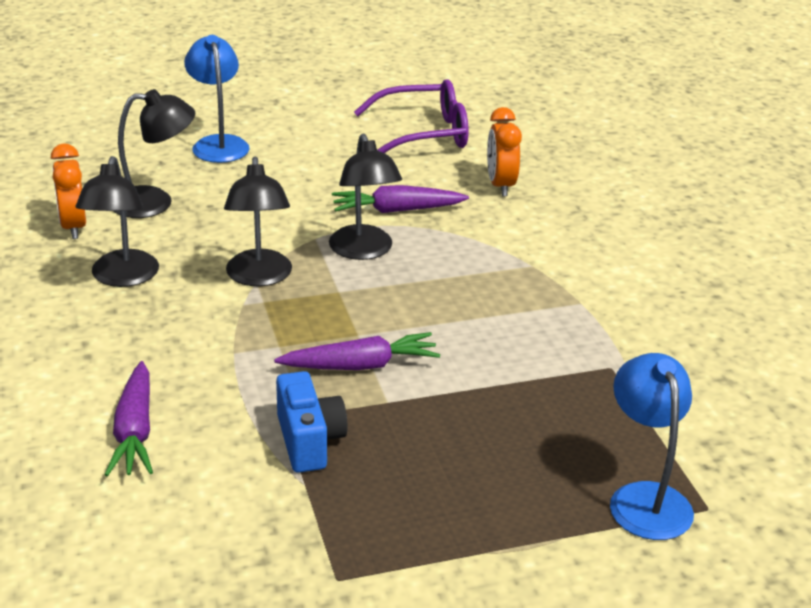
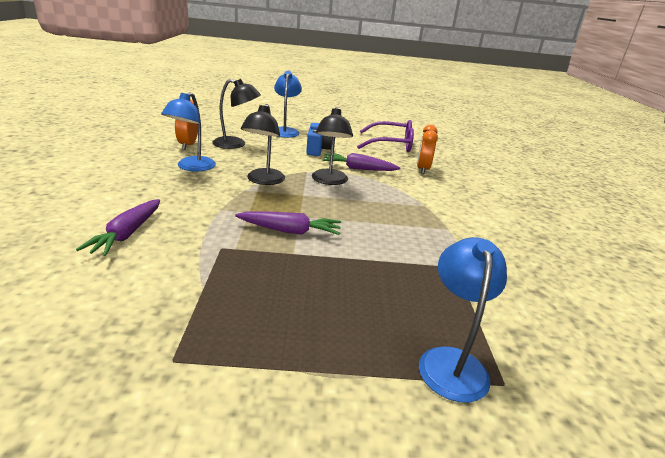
camera: 15 degrees right, 5 degrees down
black lamp [76,156,159,287] -> blue lamp [161,92,216,172]
blue camera [276,371,348,473] -> blue camera moved to [306,123,332,156]

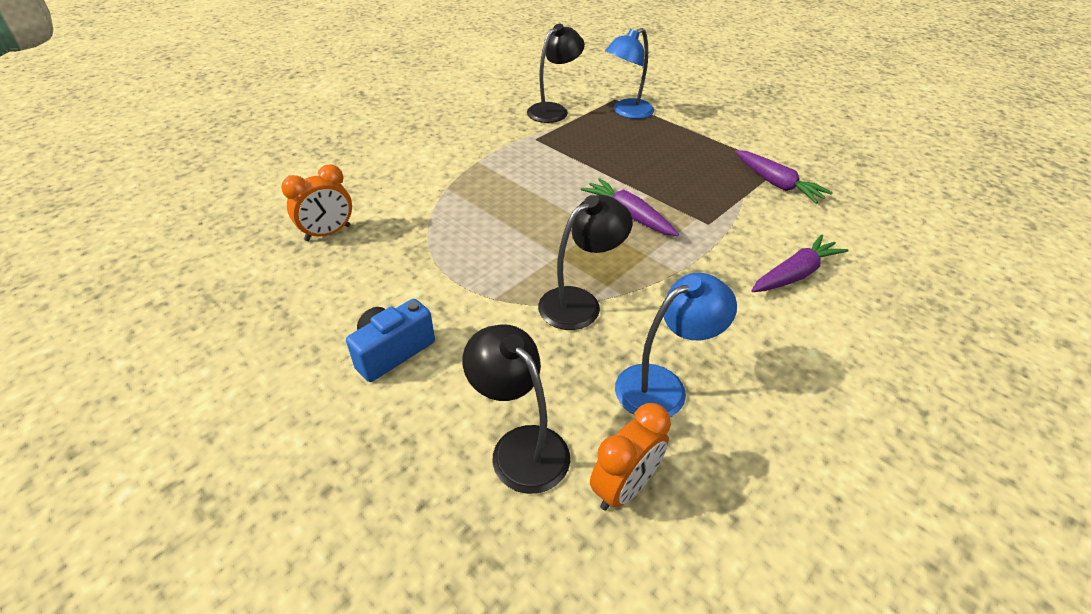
camera: 135 degrees left, 15 degrees up
blue lamp [274,71,302,138] -> none
black lamp [312,107,353,185] -> black lamp moved to [527,24,585,123]
purple carrot [323,153,400,171] -> purple carrot moved to [735,150,833,204]
purple glasses [357,120,414,152] -> none

